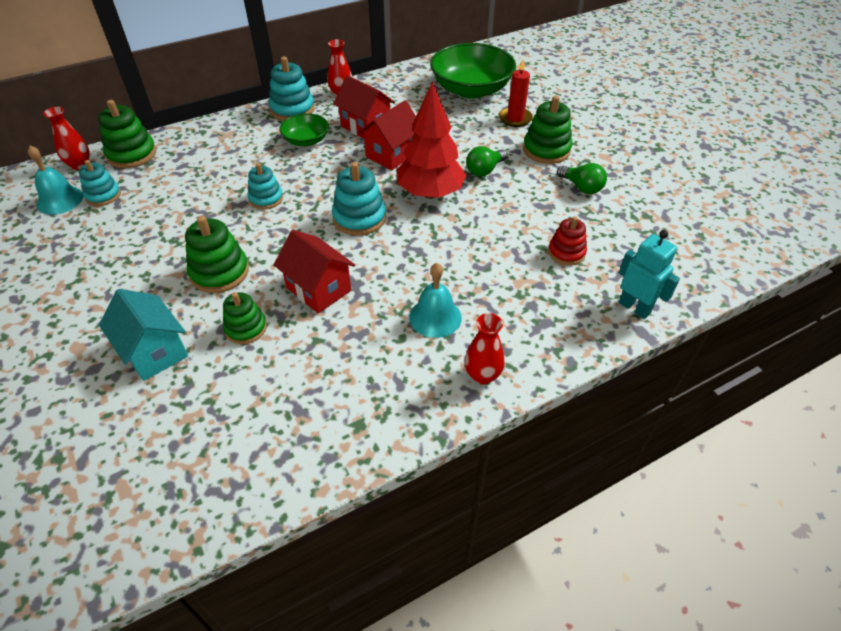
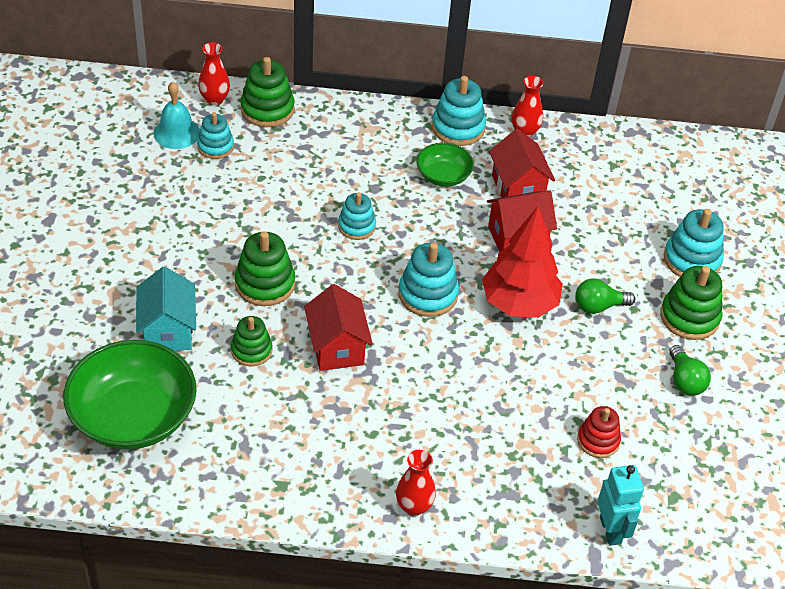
camera: 30 degrees right, 0 degrees up
turquoise bell [409,263,462,338] -> none
green bowl [430,43,516,99] -> green bowl moved to [63,340,197,450]
red candle [499,59,533,127] -> turquoise stacking toy [664,209,724,277]

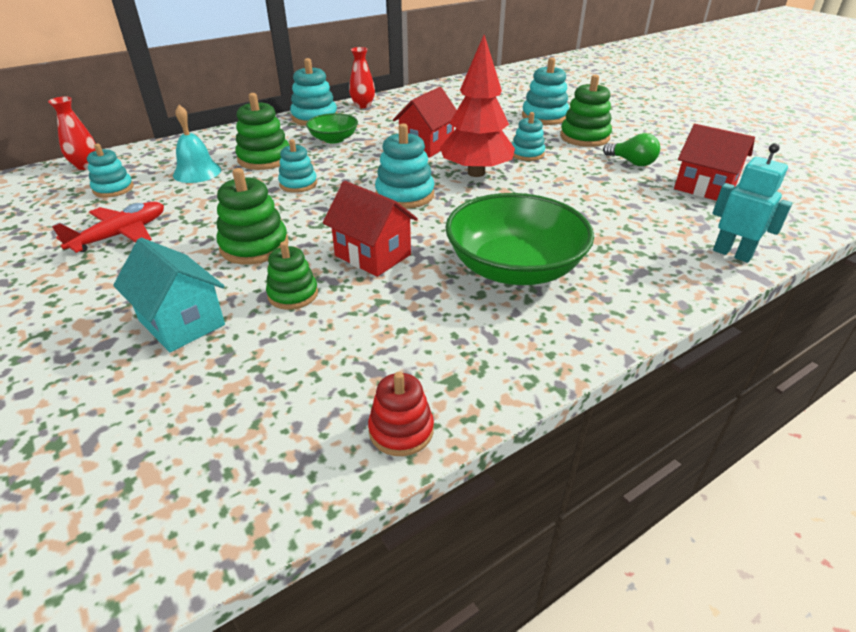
camera: 35 degrees left, 10 degrees down
green bowl [63,340,197,450] -> green bowl moved to [445,193,594,285]
turquoise bell [153,81,200,149] -> turquoise bell moved to [173,105,221,183]
green stacking toy [240,57,294,127] -> green stacking toy moved to [235,93,290,170]
red vase [396,450,436,516] -> none
red house [489,129,555,198] -> red house moved to [674,124,755,201]
green light bulb [575,278,635,314] -> turquoise stacking toy [512,112,545,161]
red stacking toy [577,406,621,458] -> red stacking toy moved to [368,372,434,456]
none -> red plane [52,201,164,253]

